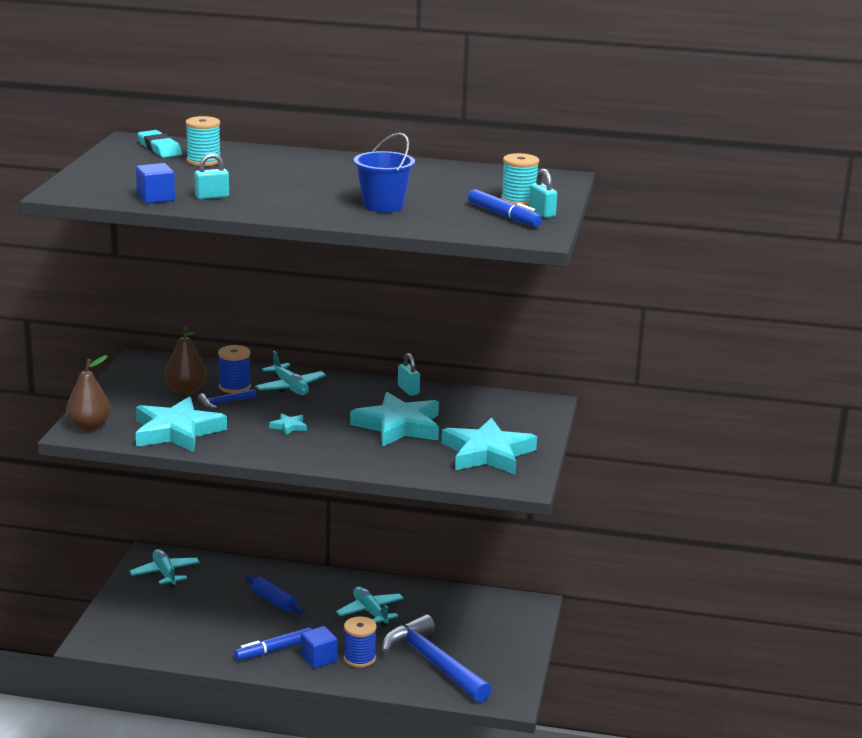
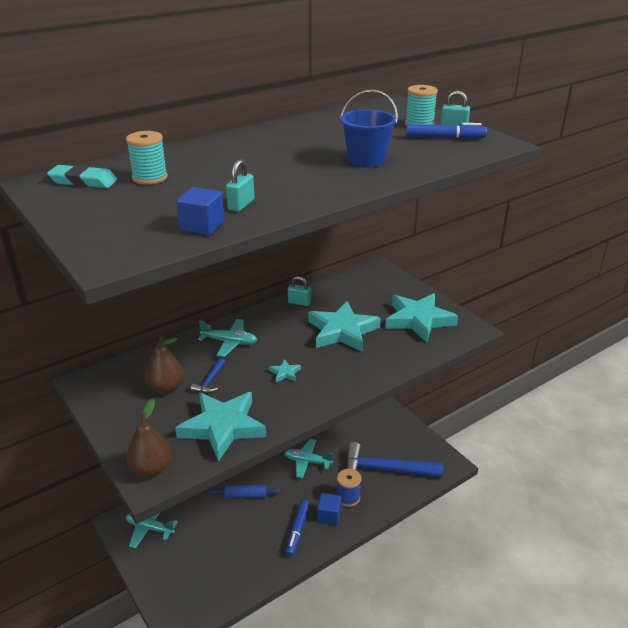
camera: 45 degrees left, 10 degrees up
blue spool [218,345,251,393] -> none

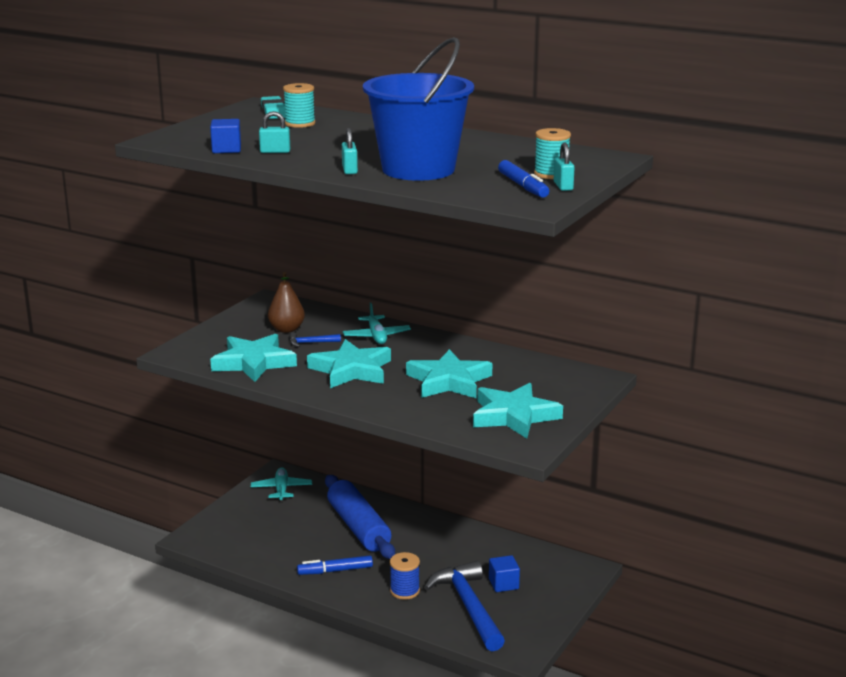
camera: 65 degrees right, 10 degrees down
brown pear [126,399,172,477] -> none
blue rolling pin [211,485,280,498] -> blue rolling pin [325,475,395,559], size x2.05
turquoise star [269,359,301,382] -> turquoise star [307,339,391,388], size x2.47
turquoise plane [285,439,333,478] -> none
turquoise padlock [288,276,311,306] -> turquoise padlock moved to [342,128,358,174]
blue cube [317,493,341,525] -> blue cube moved to [489,555,520,592]
blue bucket [340,90,398,168] -> blue bucket [363,37,474,181], size x1.90

